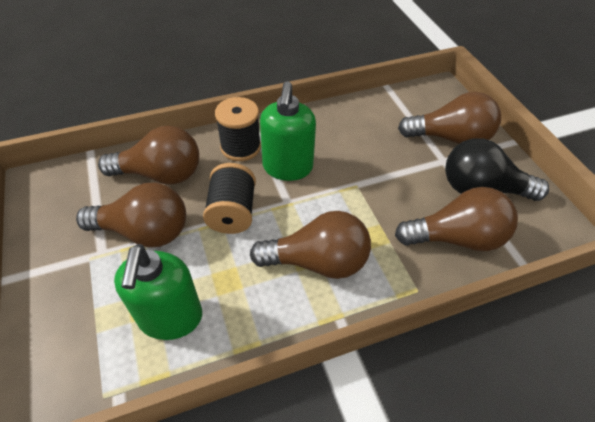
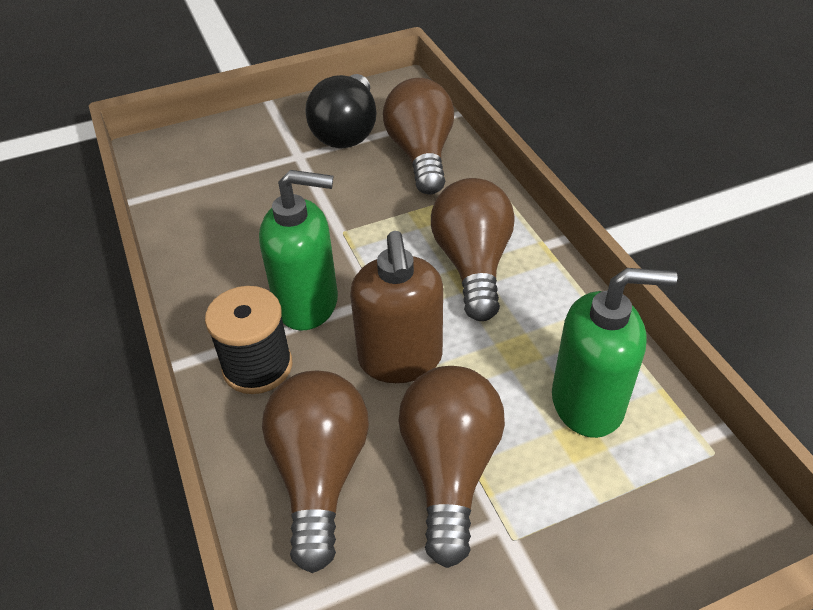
camera: 90 degrees left, 5 degrees down
black spool [203,163,256,234] -> brown soap dispenser [350,231,443,383]
brown light bulb [398,92,501,144] -> none

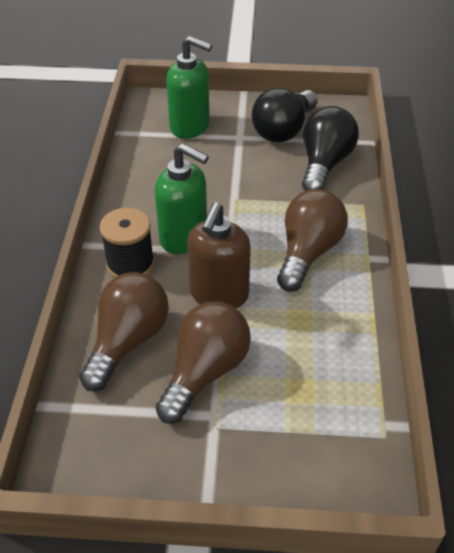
camera: 25 degrees right, 0 degrees up
brown light bulb [383,78,454,194] -> black light bulb [302,106,359,191]
green soap dispenser [552,268,678,438] -> green soap dispenser moved to [166,36,212,139]

